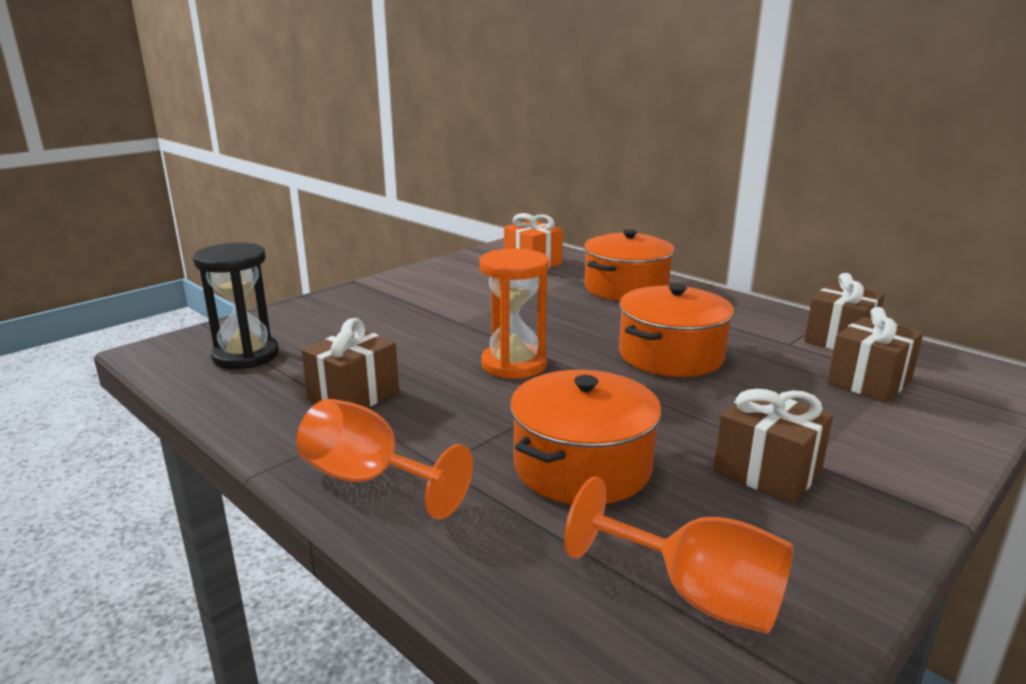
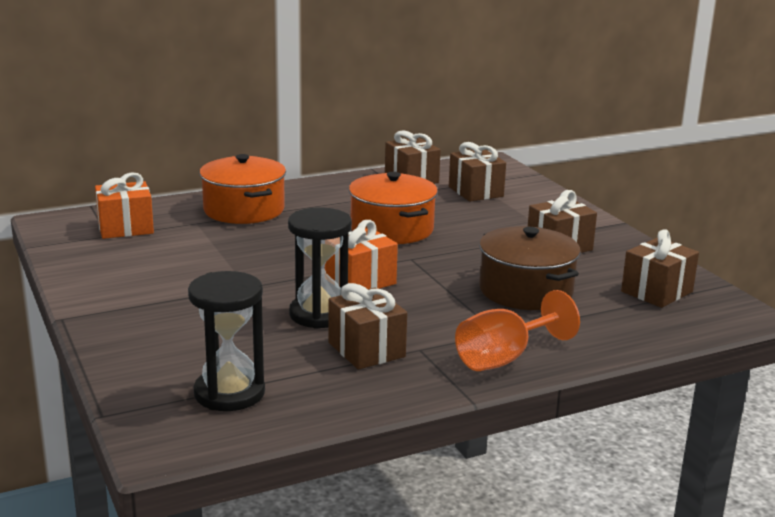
camera: 70 degrees left, 0 degrees up
orange hourglass [479,248,549,379] -> orange gift [325,220,398,289]
orange pot [510,370,661,504] -> brown pot [479,226,581,310]
orange goblet [564,476,793,634] -> brown gift [621,229,699,308]
none -> black hourglass [288,208,352,329]

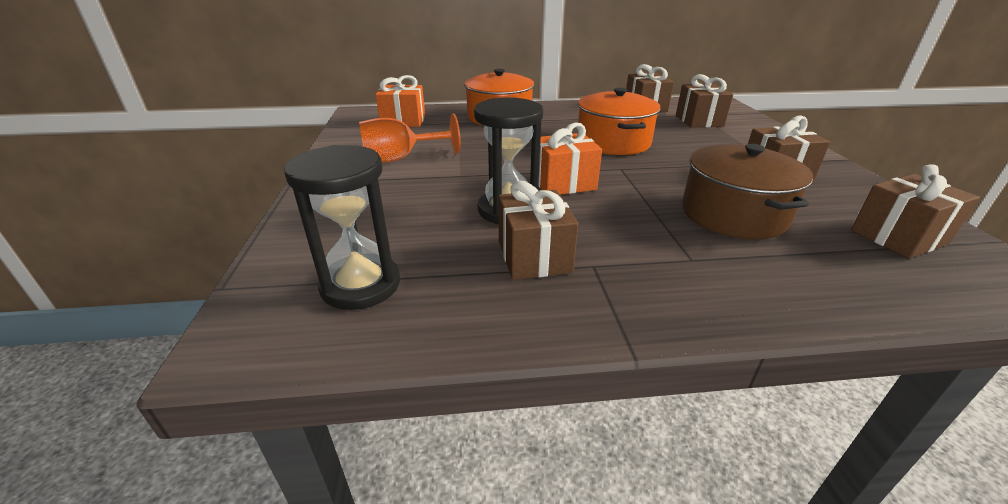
camera: 20 degrees right, 10 degrees up
orange goblet [455,290,580,371] -> orange goblet moved to [359,114,461,163]

